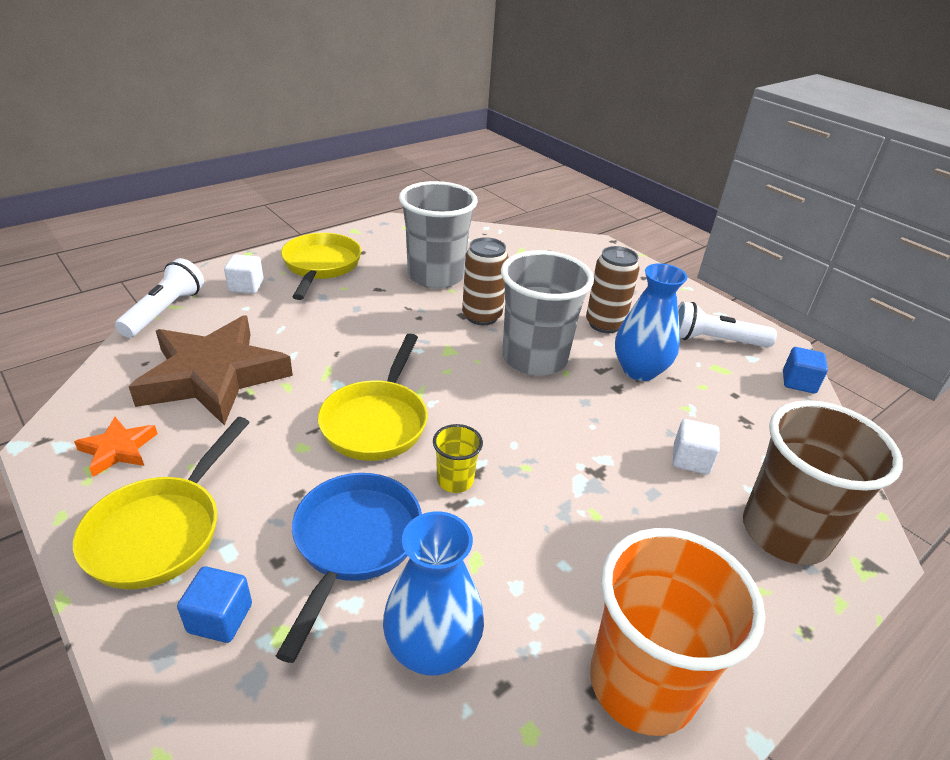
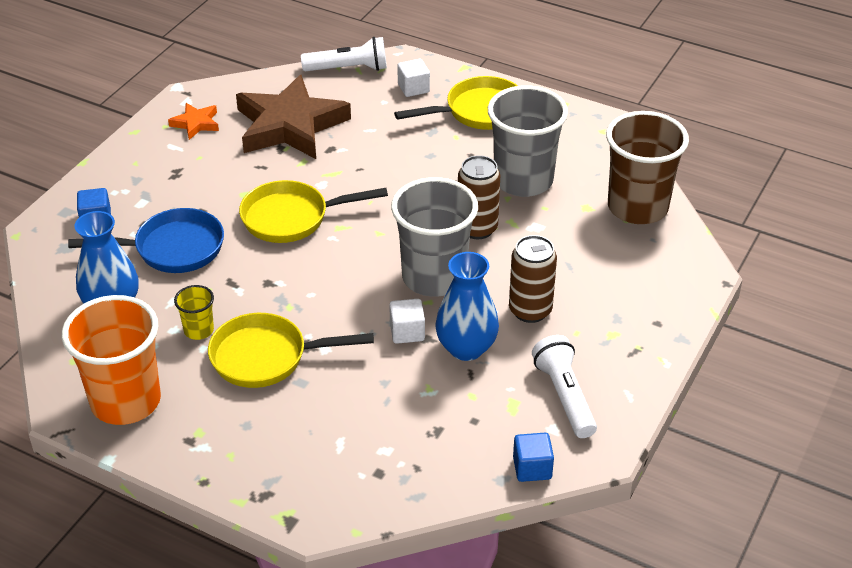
camera: 70 degrees right, 5 degrees up
yellow pan [73,417,250,589] -> yellow pan moved to [208,313,374,388]
yellow cup [433,424,483,493] -> yellow cup moved to [174,285,214,340]
white cube [673,419,720,474] -> white cube moved to [389,299,425,344]
brown cup [743,400,903,565] -> brown cup moved to [606,111,689,224]

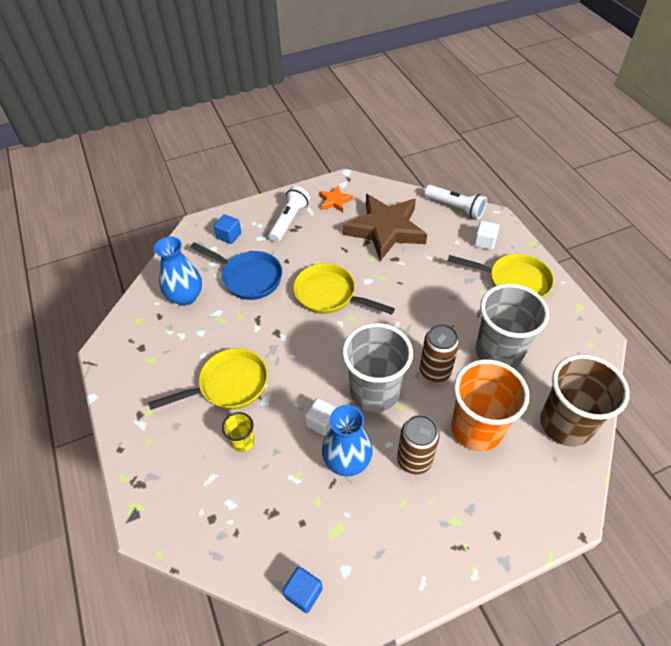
camera: 40 degrees right, 10 degrees up
orange cup [62,295,161,425] -> orange cup moved to [451,359,529,451]
yellow cup [174,285,214,340] -> yellow cup moved to [222,412,254,452]
yellow pan [208,313,374,388] -> yellow pan turned 120 degrees clockwise [148,348,268,410]
white flashlight [532,335,597,438] -> white flashlight moved to [269,186,310,242]

